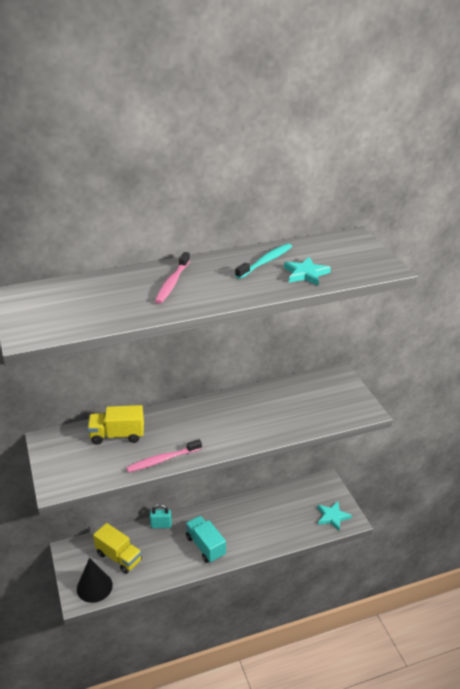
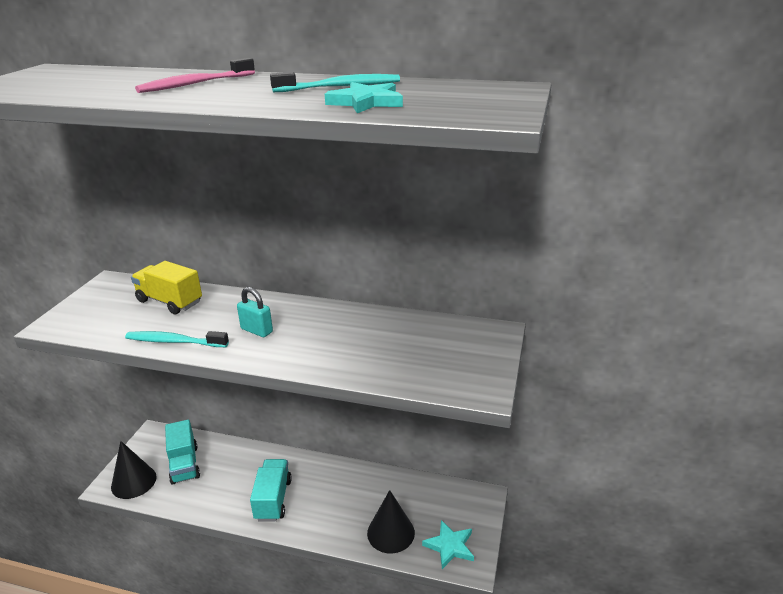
camera: 35 degrees right, 5 degrees down
yellow truck [93,523,142,574] -> turquoise truck [165,419,200,485]
pink toothbrush [126,439,202,473] -> turquoise toothbrush [125,331,229,347]
turquoise padlock [150,504,172,528] -> turquoise padlock moved to [237,287,273,337]
none -> black cone [367,490,415,553]

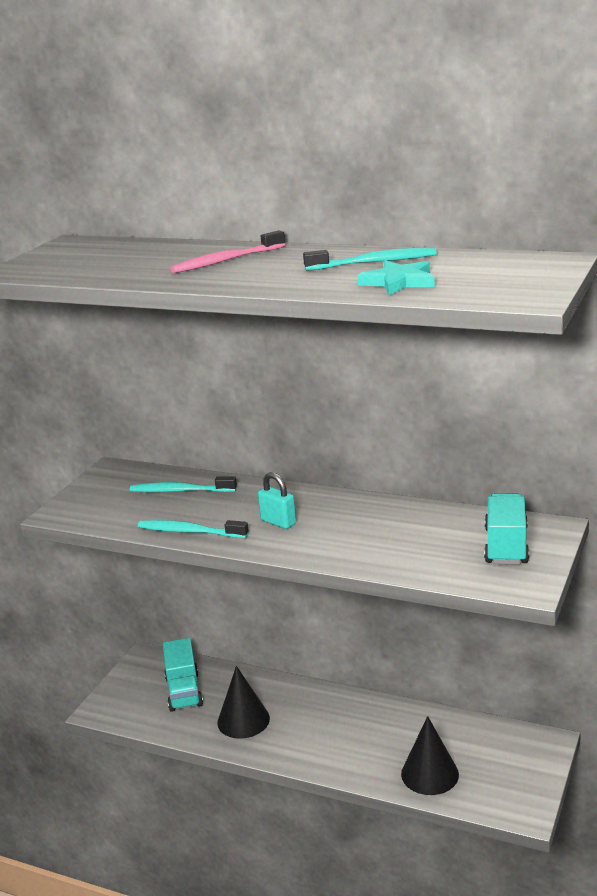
camera: 10 degrees right, 5 degrees down
black cone [111,441,157,499] -> black cone moved to [217,666,270,739]
yellow truck [131,261,202,315] -> turquoise toothbrush [130,476,237,492]
turquoise truck [250,459,292,521] -> turquoise truck moved to [484,494,529,564]
turquoise star [422,520,474,569] -> none

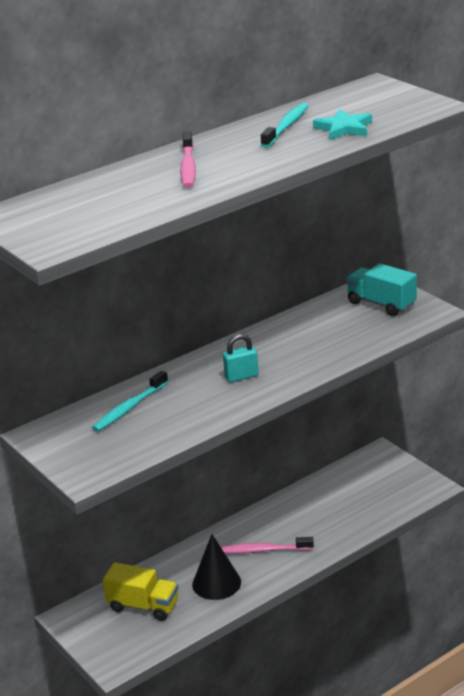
camera: 60 degrees left, 5 degrees up
turquoise toothbrush [138,520,249,538] -> none
turquoise truck [163,638,203,712] -> yellow truck [103,562,179,621]
black cone [401,716,459,795] -> none
none -> pink toothbrush [221,537,314,554]

